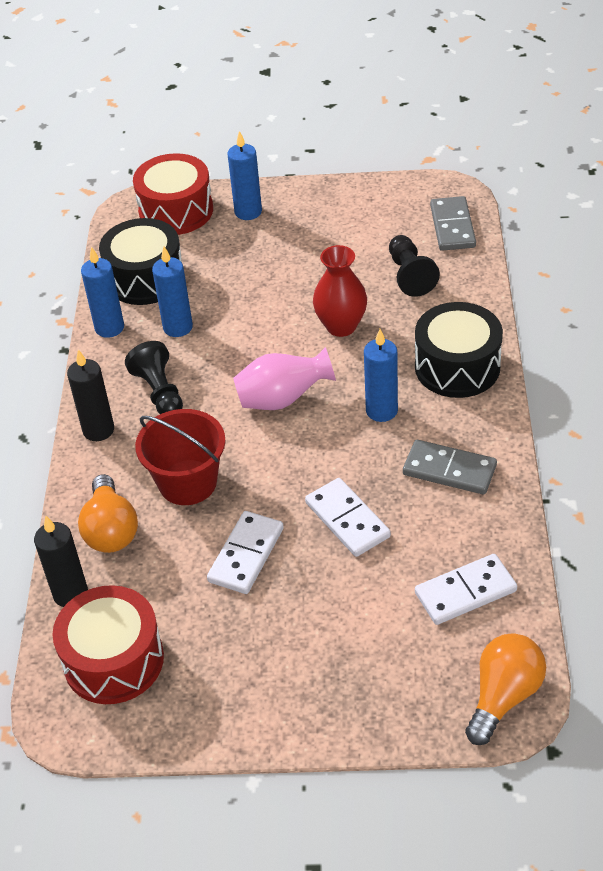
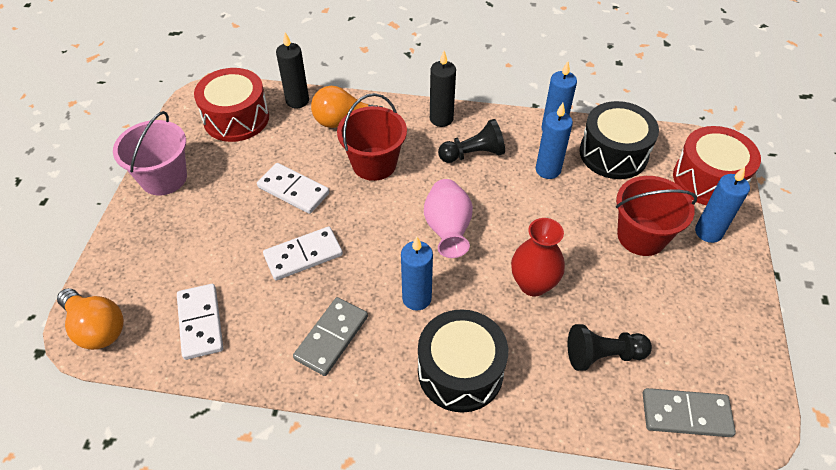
camera: 95 degrees right, 5 degrees up
none -> pink bucket [113,111,187,195]
none -> red bucket [616,176,697,256]

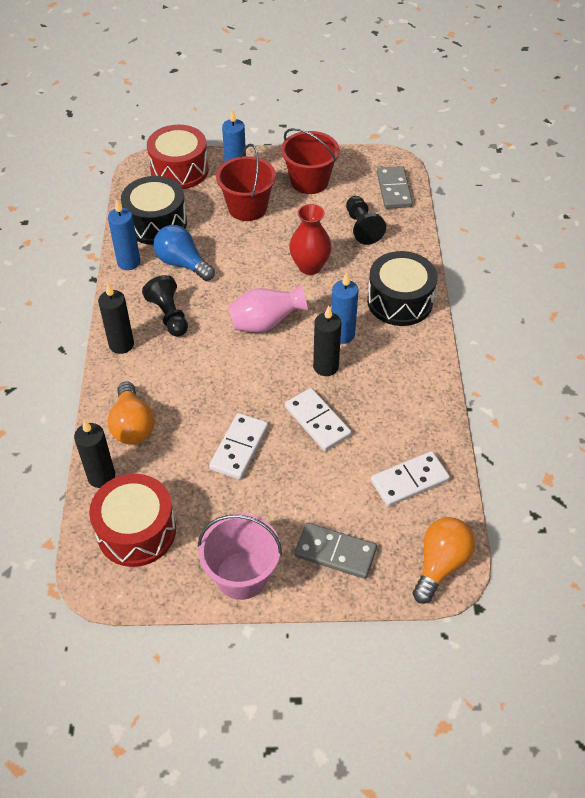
camera: 100 degrees left, 0 degrees up
grey domino [293,297,368,376] -> grey domino moved to [294,523,377,579]
red bucket [337,93,407,181] -> red bucket moved to [281,128,339,194]
blue candle [536,103,573,179] -> blue light bulb [153,225,215,281]
none -> black candle [313,306,341,376]

